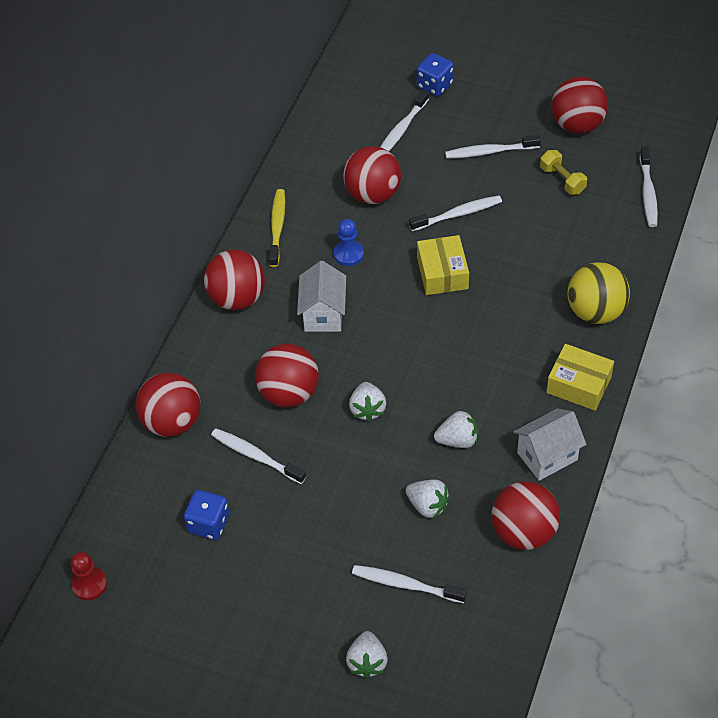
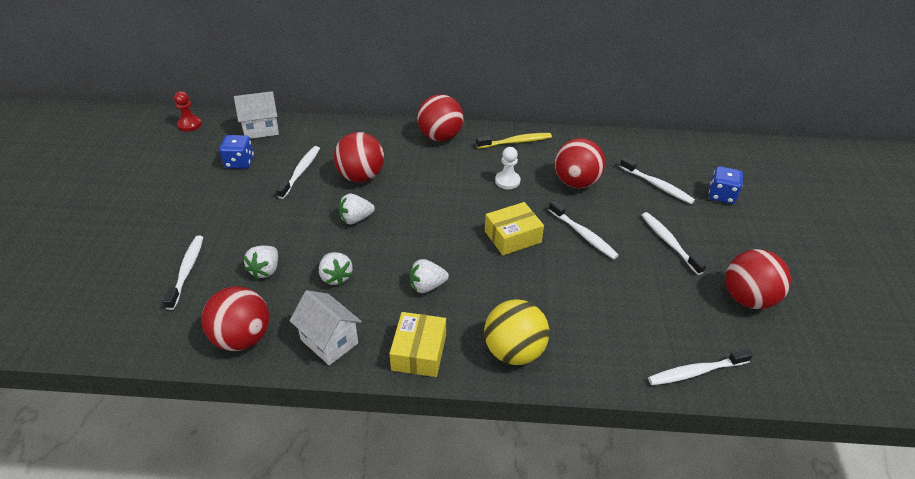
camera: 70 degrees right, 10 degrees down
red ball [136,372,200,437] -> none
white house [297,261,346,332] -> white house moved to [234,91,279,139]
blue pawn [334,219,364,266] -> white pawn [495,147,521,189]
white strawberry [346,631,388,679] -> white strawberry moved to [409,259,449,293]
white toothbrush [380,89,429,151] -> white toothbrush turned 150 degrees counterclockwise [619,157,695,204]
yellow dumbbell [540,150,587,195] -> none

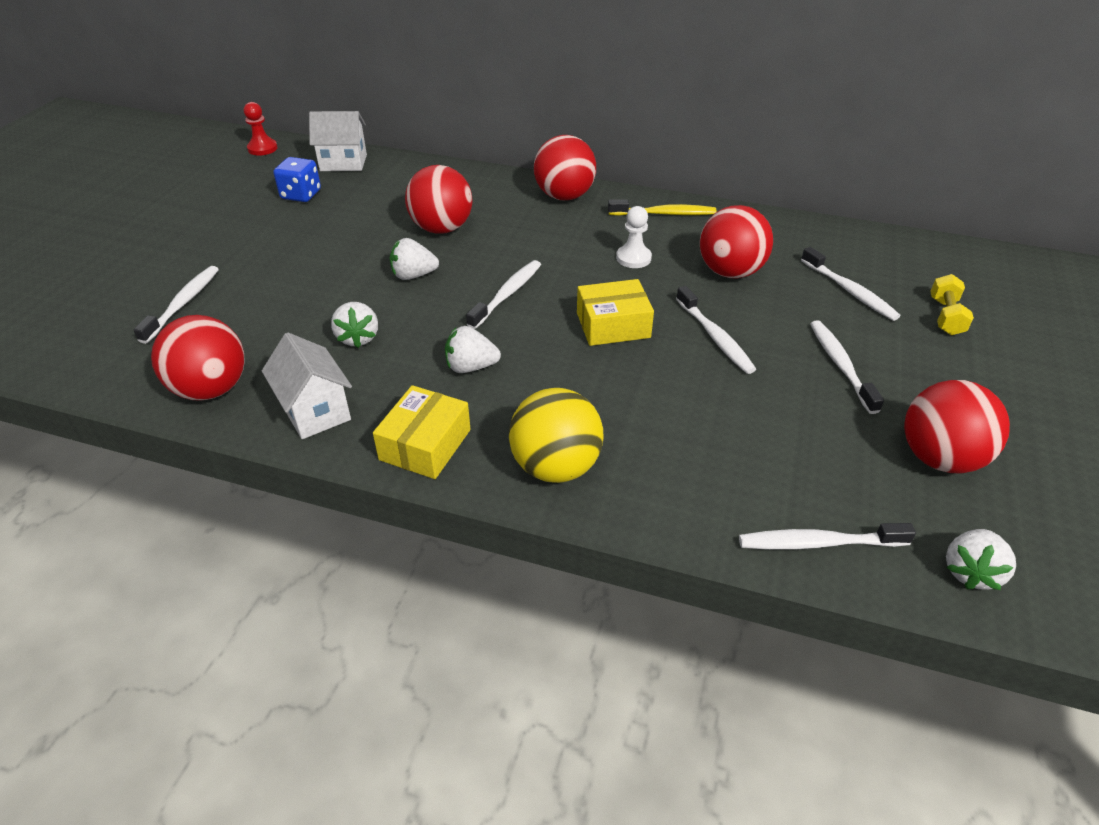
camera: 15 degrees right, 0 degrees up
white strawberry [244,246,278,279] -> white strawberry moved to [946,529,1016,590]
white toothbrush [276,146,320,199] -> white toothbrush moved to [466,260,541,329]
blue dice [709,166,743,204] -> yellow dumbbell [930,274,974,335]

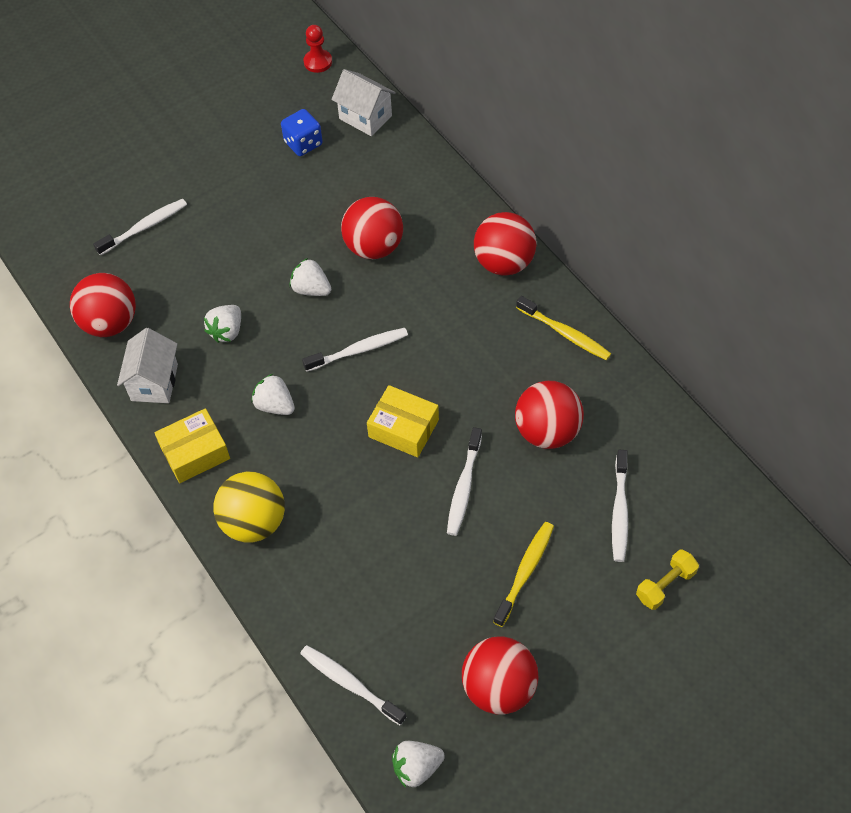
camera: 40 degrees right, 15 degrees up
white pawn [616,206,652,268] -> none
white toothbrush [810,320,884,414] -> yellow toothbrush [493,522,554,627]

